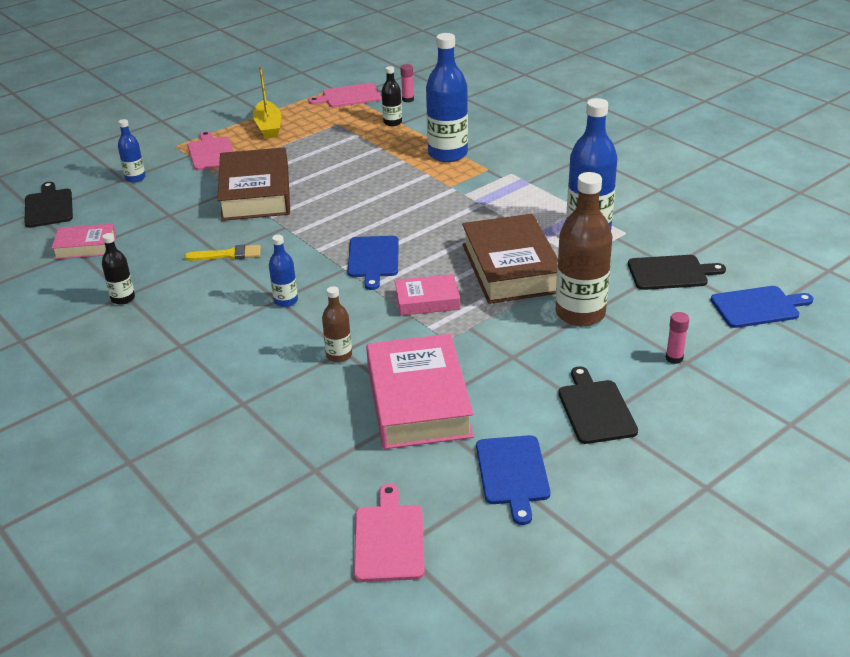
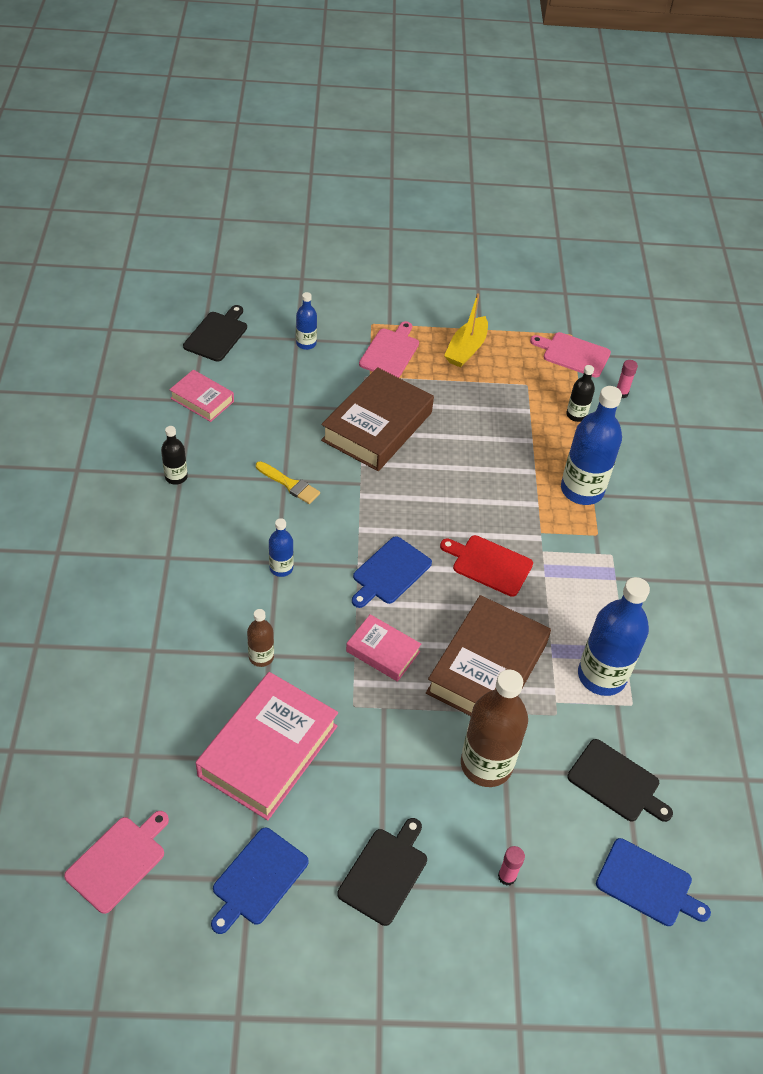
camera: 35 degrees right, 15 degrees up
none -> red cutting board [440,535,533,597]

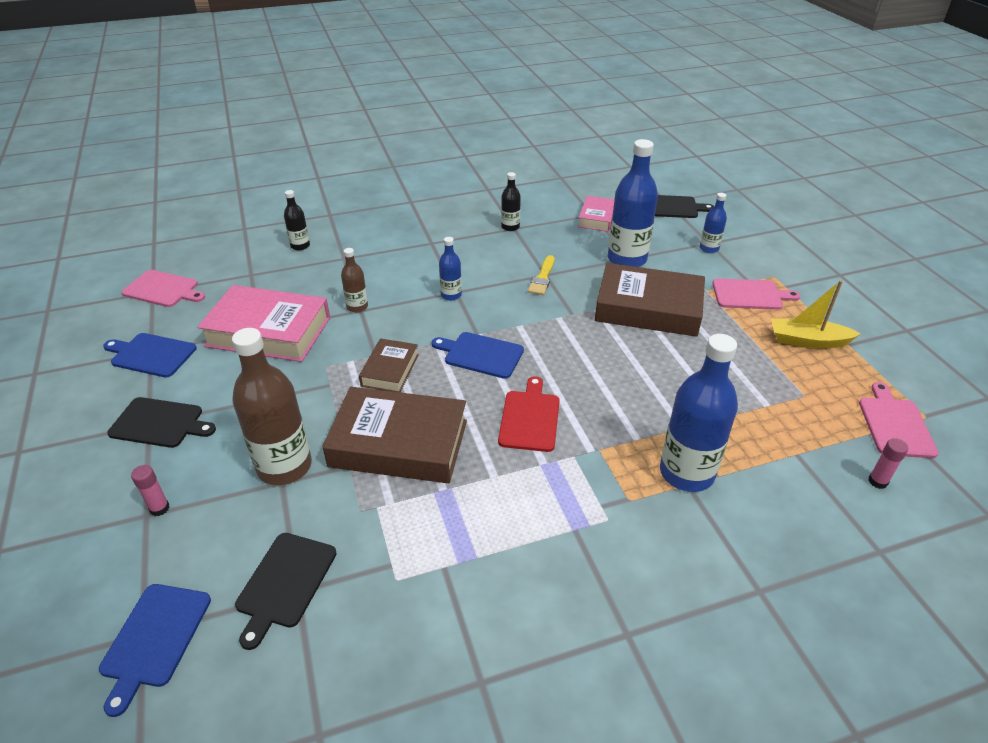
camera: 75 degrees right, 10 degrees down
pink book [346,614,421,682] -> brown book [359,338,419,392]
black bottle [566,365,595,422] -> black bottle moved to [284,190,310,250]
blue bottle [578,577,650,696] -> blue bottle moved to [608,139,658,267]

